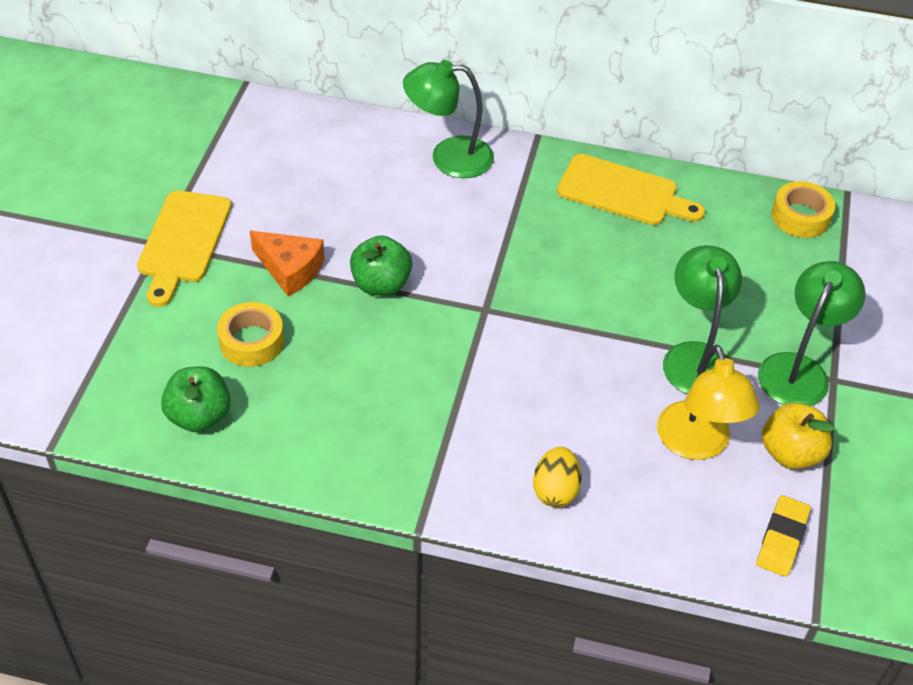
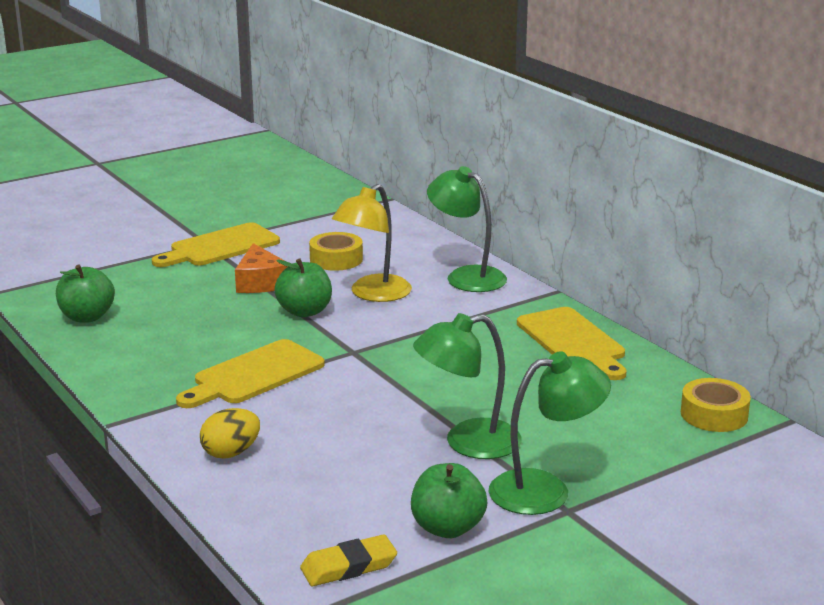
camera: 45 degrees right, 25 degrees down
yellow tape [217,302,284,367] -> yellow tape moved to [309,232,363,271]
yellow lamp [657,345,759,460] -> yellow lamp moved to [332,184,412,302]
green lamp [663,245,742,394] -> green lamp turned 150 degrees counterclockwise [413,313,522,459]
yellow apple [762,403,835,469] -> green apple [411,463,487,538]
none -> yellow cutting board [176,339,325,408]

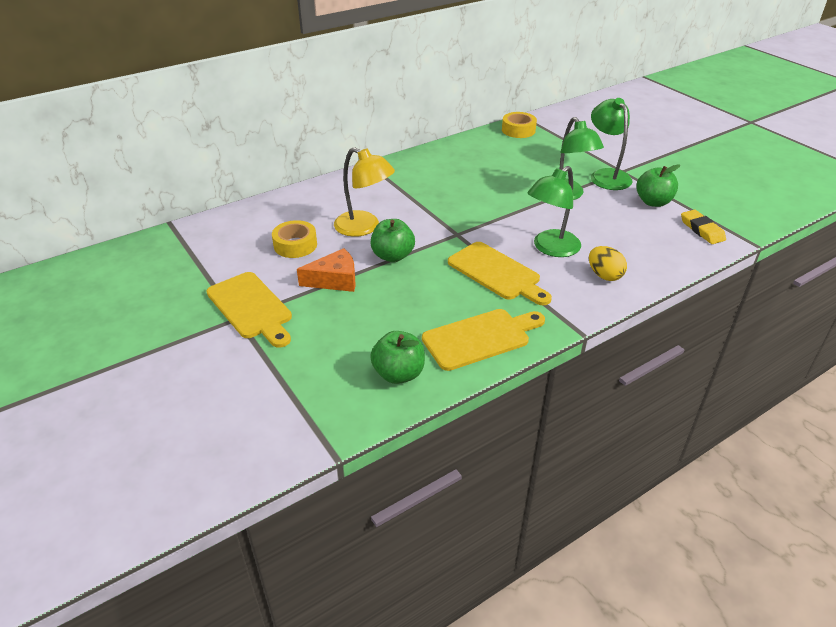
camera: 90 degrees left, 15 degrees up
green lamp [427,166,507,292] -> green lamp moved to [528,166,581,257]
yellow cutting board [517,307,627,380] -> yellow cutting board moved to [422,309,545,371]

